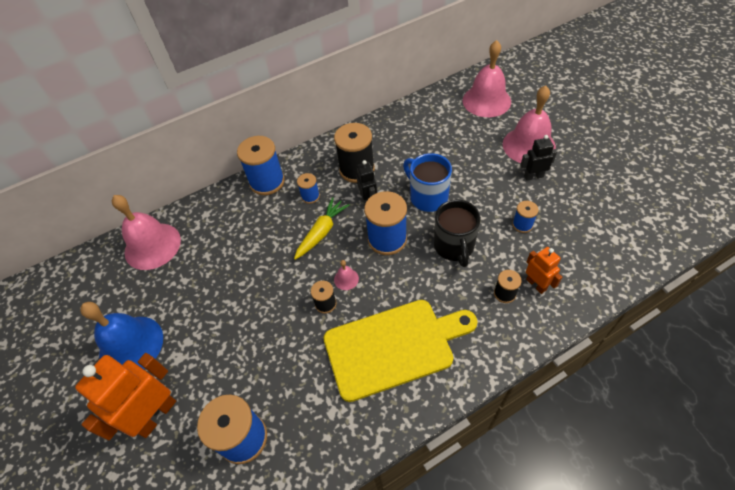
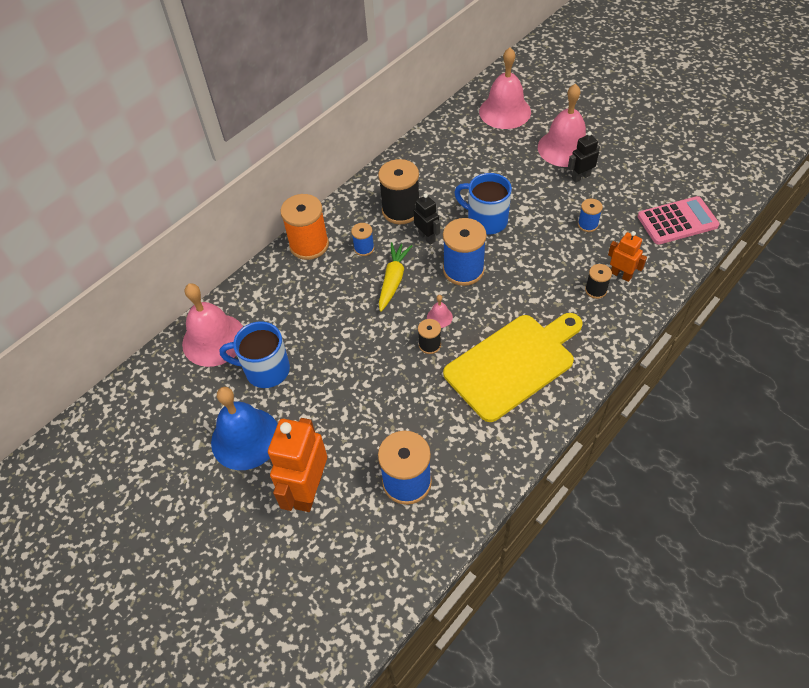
camera: 20 degrees left, 0 degrees up
blue spool [237,136,285,195] -> orange spool [280,194,329,260]
black mug [434,200,481,267] -> none
none -> blue mug [220,321,290,388]
none -> pink calculator [638,196,720,245]

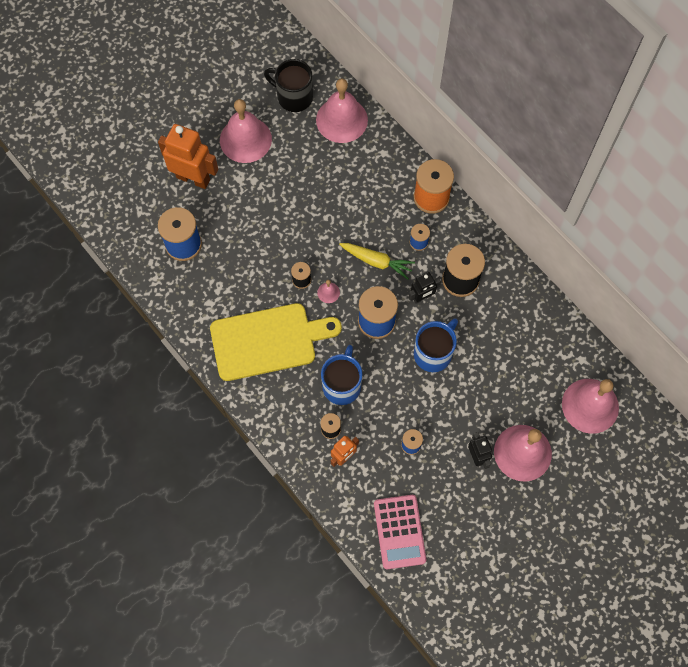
camera: 95 degrees right, 15 degrees up
blue bell [211,387,277,470] -> pink bell [220,99,272,163]
blue mug [220,321,290,388] -> blue mug moved to [321,345,362,405]
yellow cutting board [443,313,583,422] -> yellow cutting board turned 75 degrees counterclockwise [210,303,342,381]
none -> black mug [264,59,313,112]

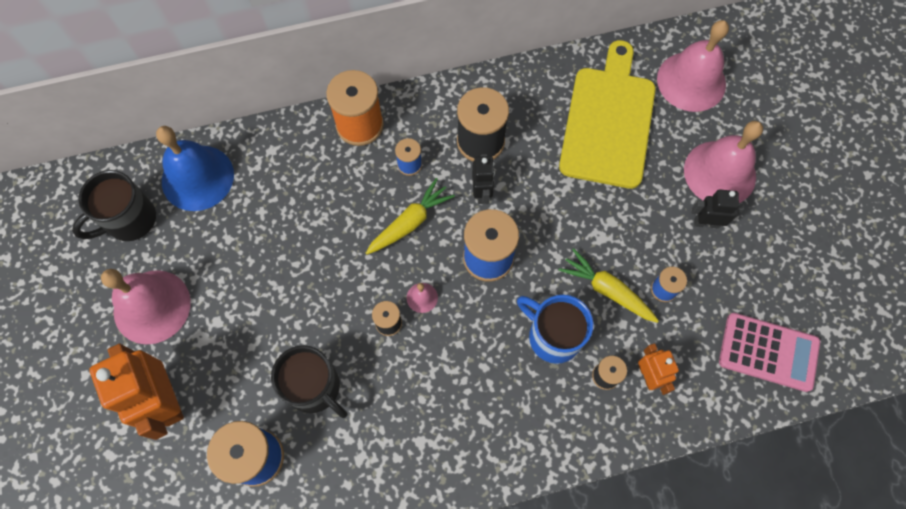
camera: 65 degrees left, 0 degrees up
orange robot [158,124,218,189] -> orange robot turned 75 degrees counterclockwise [89,344,184,440]
yellow cutting board [210,303,342,381] -> yellow cutting board moved to [559,40,656,189]
pink bell [316,79,368,143] -> blue bell [156,126,234,211]
blue mug [414,318,458,372] -> none
none -> black mug [271,345,348,418]
none -> yellow carrot [558,248,659,323]

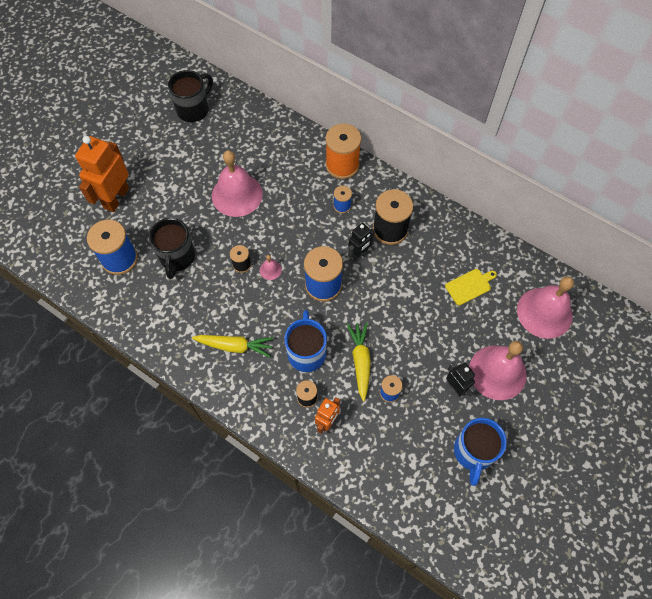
camera: 50 degrees right, 5 degrees down
black mug [72,170,156,241] -> black mug turned 120 degrees clockwise [168,70,213,122]
pink bell [101,269,191,344] -> pink bell moved to [212,150,263,217]
blue bell [156,126,234,211] -> none
yellow carrot [366,178,455,255] -> yellow carrot moved to [192,335,274,357]
yellow cutting board [559,40,656,189] -> yellow cutting board [445,269,497,305], size x0.43
pink calculator [719,313,820,392] -> none
none -> blue mug [454,418,507,486]

